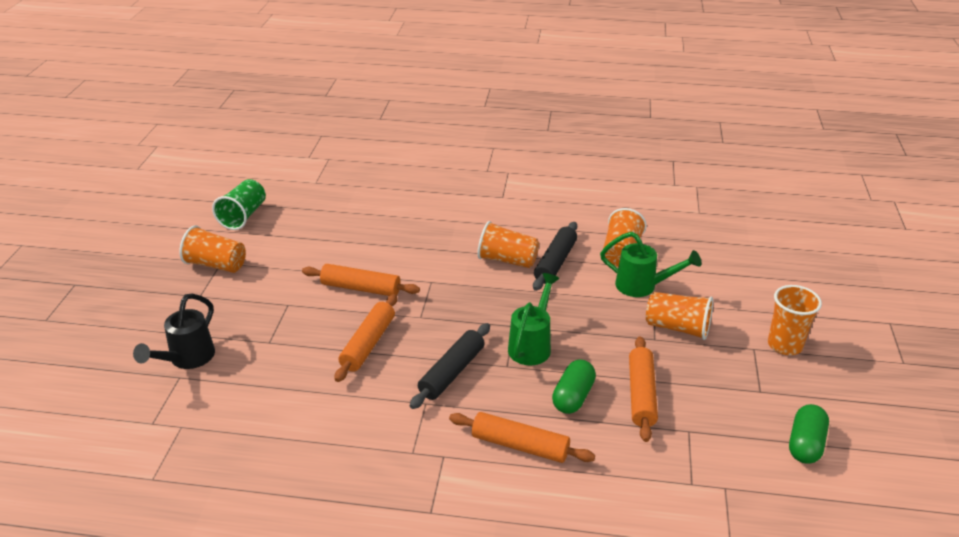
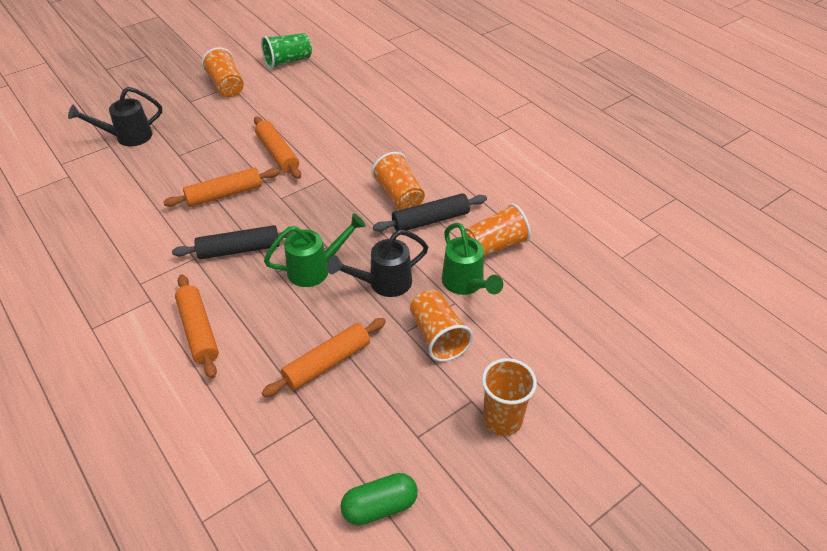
camera: 45 degrees right, 10 degrees up
green capsule [552,359,596,414] -> none
none -> black watering can [327,230,428,297]

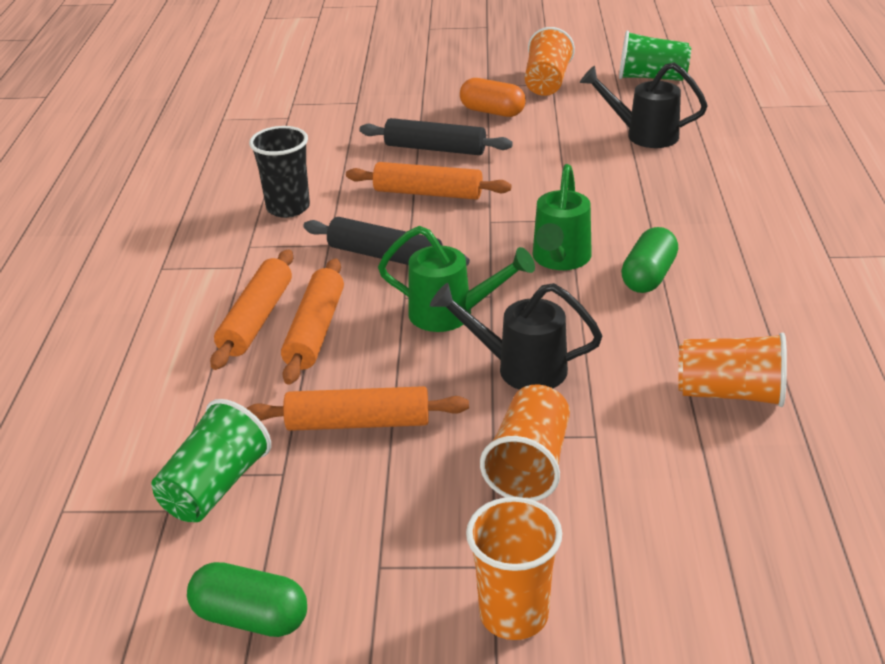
camera: 40 degrees right, 10 degrees down
black watering can [68,87,162,146] -> black watering can moved to [580,62,708,148]
orange rolling pin [254,116,301,179] -> orange rolling pin moved to [281,258,344,385]
orange cup [371,152,425,210] -> green capsule [621,227,678,293]
black rolling pin [373,193,487,232] -> black rolling pin moved to [359,118,513,155]
green watering can [442,222,503,295] -> green watering can moved to [532,164,592,270]
none -> green cup [151,399,271,522]
none -> black cup [249,126,310,218]
none -> orange capsule [460,78,526,117]

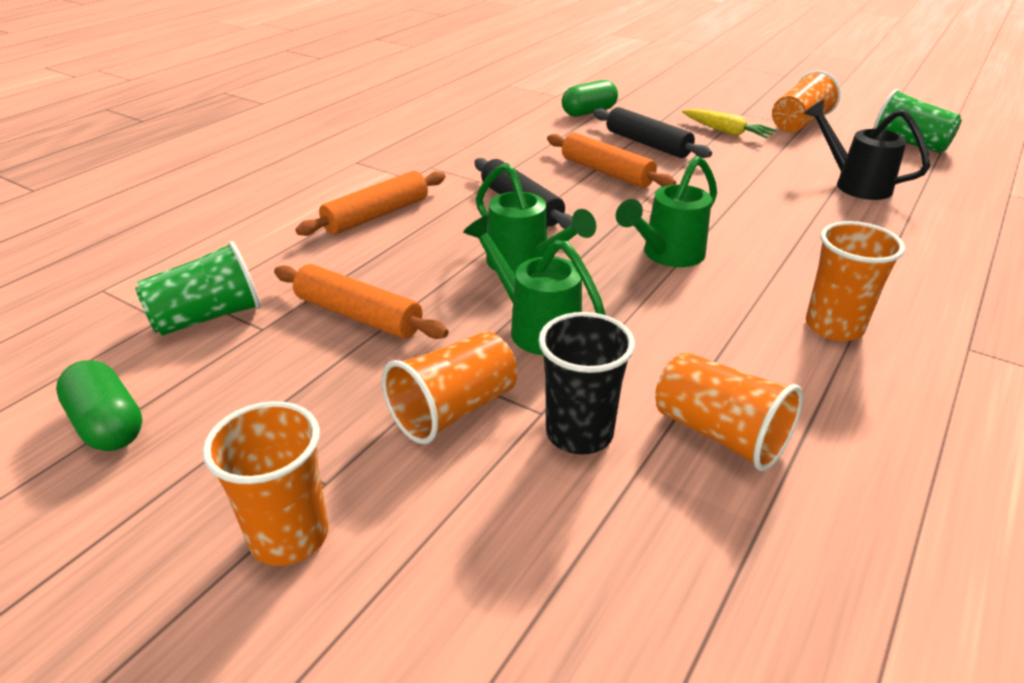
camera: 30 degrees right, 0 degrees up
black cup [249,126,310,218] -> black cup moved to [538,312,635,454]
orange rolling pin [281,258,344,385] -> none
black watering can [430,283,602,390] -> green watering can [463,215,606,355]
orange capsule [460,78,526,117] -> yellow carrot [682,109,777,139]
green capsule [621,227,678,293] -> green capsule moved to [562,80,618,117]
none -> orange cup [806,221,905,341]

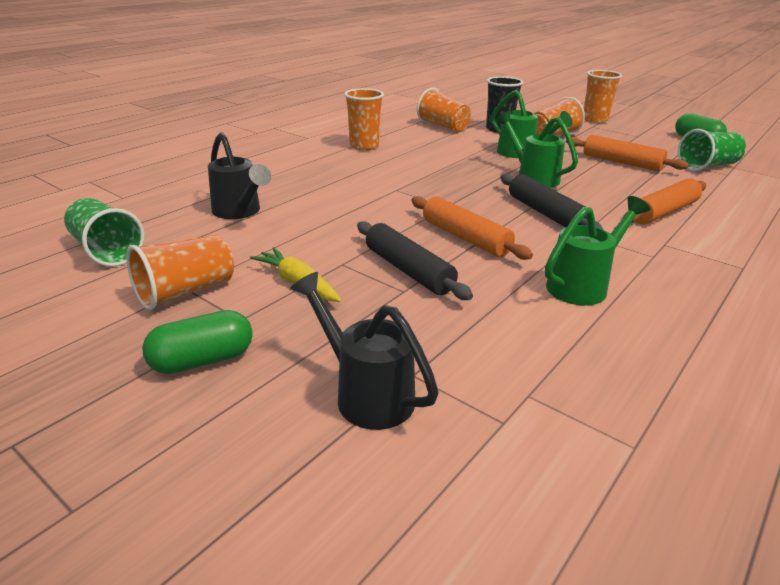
camera: 175 degrees left, 5 degrees down
green capsule [562,80,618,117] -> green capsule moved to [142,310,253,374]
green watering can [616,156,717,267] -> green watering can moved to [545,196,650,306]
none -> black watering can [290,272,439,430]

